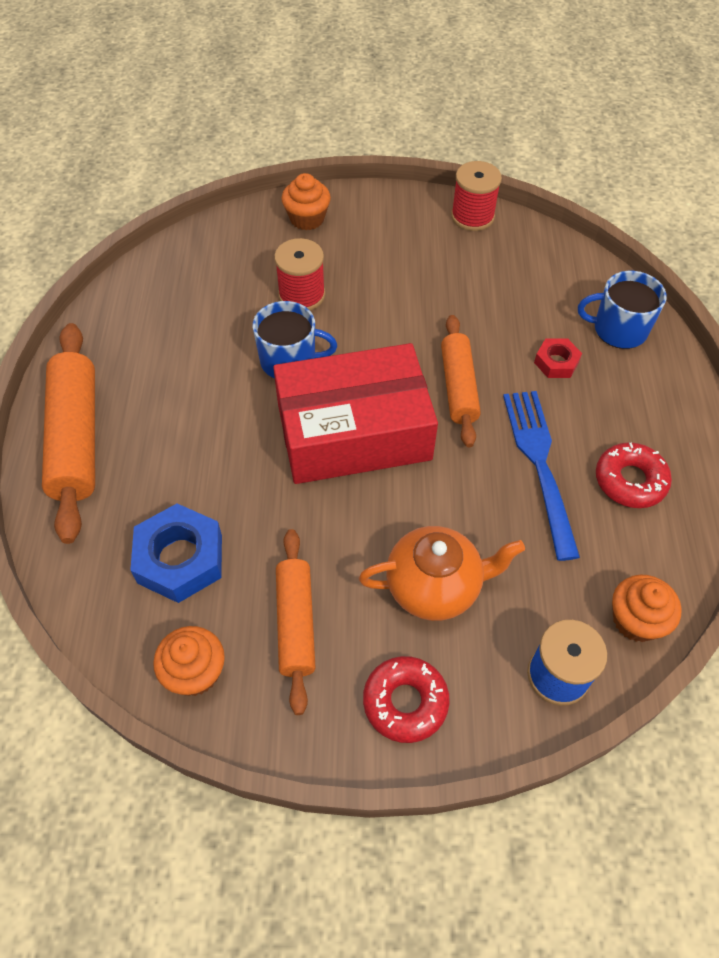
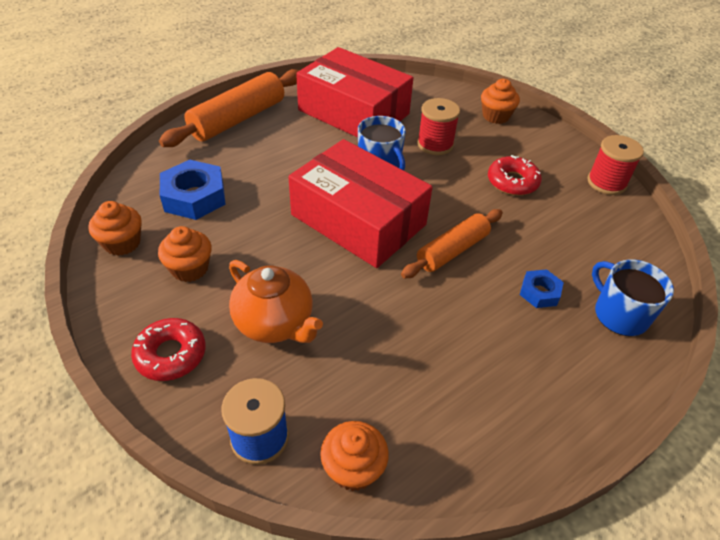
camera: 50 degrees right, 10 degrees down
orange rolling pin [276,529,316,715] -> orange cupcake [158,226,212,282]
blue fork [503,391,580,561] -> none
red nut [534,338,582,378] -> blue nut [520,269,564,308]
red donut [596,442,672,508] -> red donut moved to [488,155,542,196]
none -> red box [296,47,413,138]

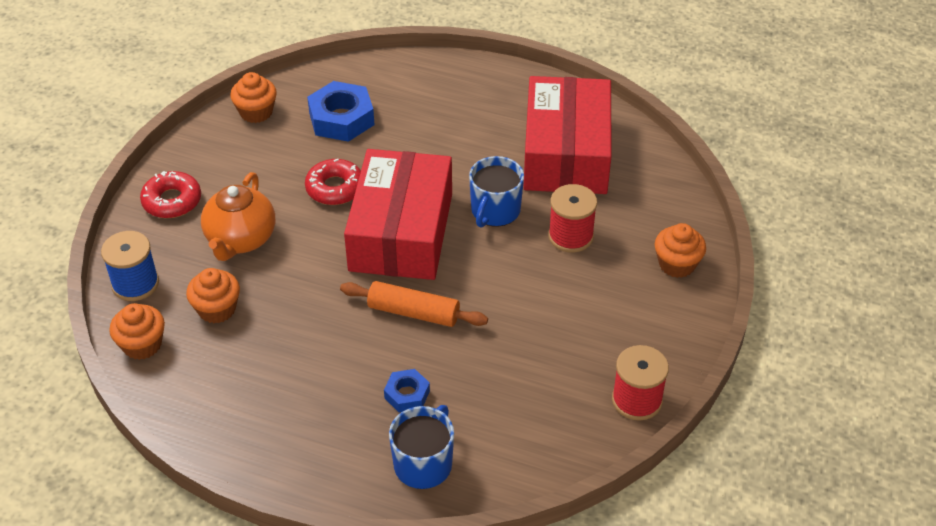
camera: 60 degrees right, 0 degrees up
orange cupcake [158,226,212,282] -> orange cupcake moved to [186,268,240,323]
orange rolling pin [159,69,300,147] -> none
red donut [488,155,542,196] -> red donut moved to [305,159,361,205]

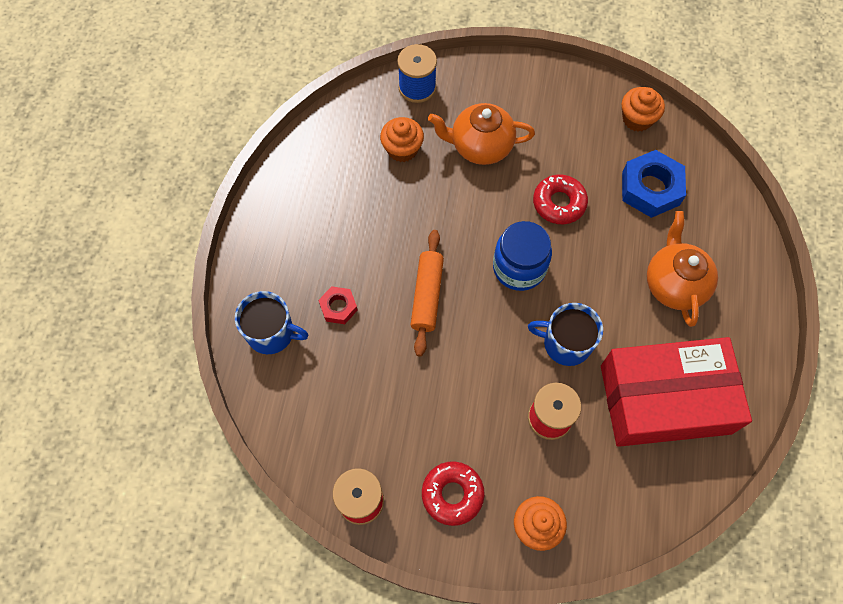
camera: 80 degrees right, 20 degrees up
orange cupcake [109,303,165,360] -> none
red donut [140,171,201,218] -> red donut moved to [422,461,485,526]
red box [344,149,452,280] -> blue jar [493,221,552,291]
blue nut [384,369,430,413] -> red nut [318,286,358,324]
none -> orange teapot [647,211,718,327]

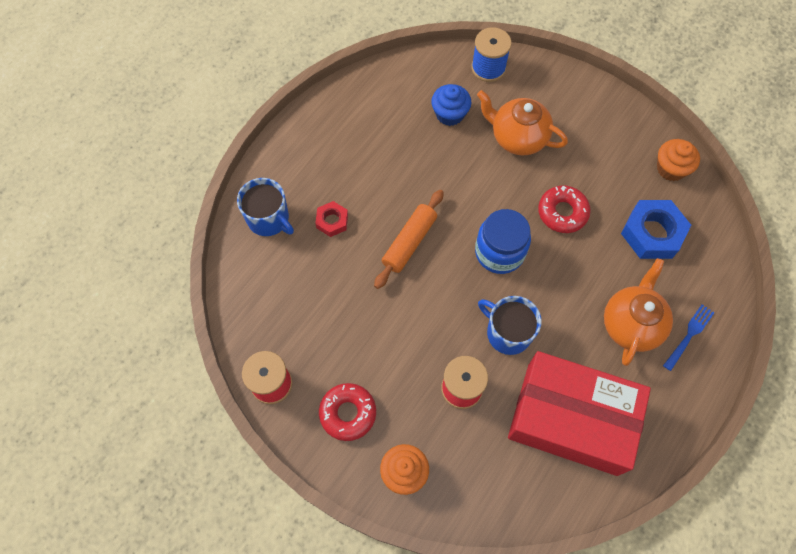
camera: 25 degrees right, 0 degrees up
orange cupcake [380,117,424,162] -> blue cupcake [431,84,471,126]
none -> blue fork [663,304,714,371]

